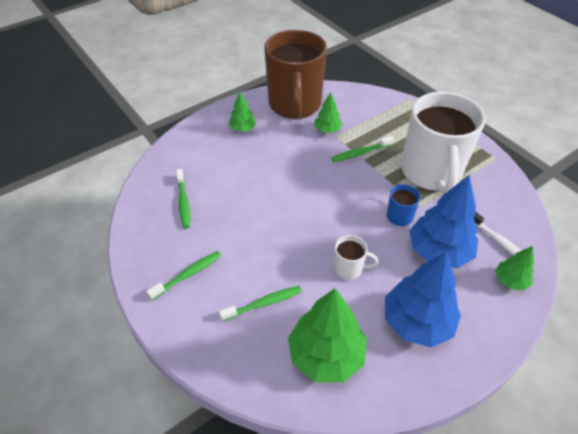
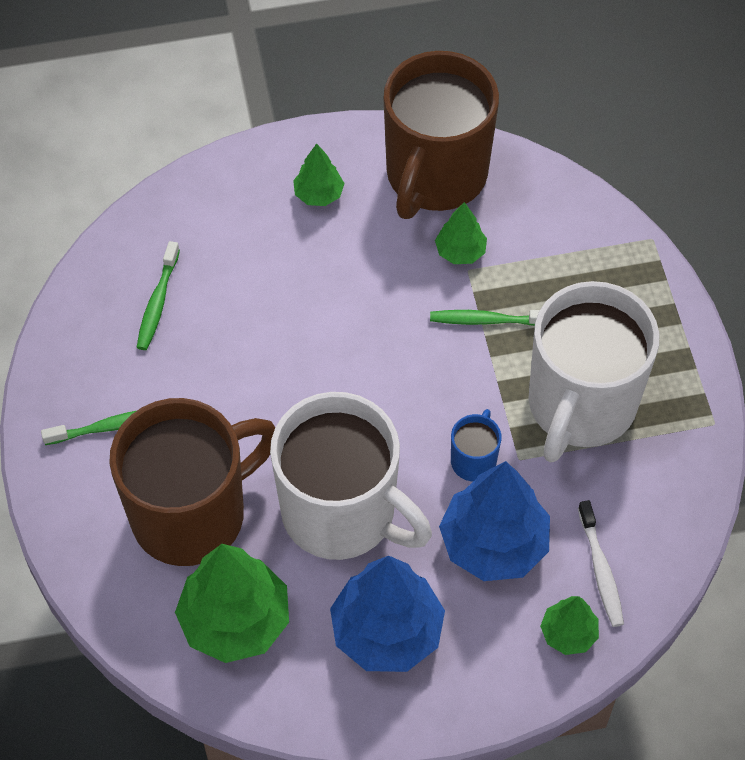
camera: 25 degrees right, 10 degrees up
green toothbrush [219,286,302,321] -> brown mug [109,398,275,566]
white mug [334,235,378,280] -> white mug [270,392,432,560], size x2.43

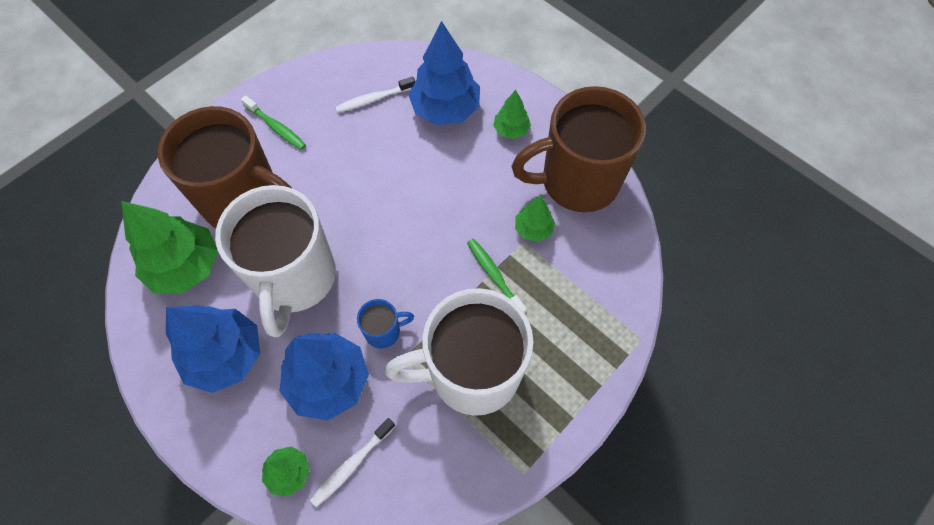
camera: 55 degrees right, 5 degrees up
green toothbrush [137,241,180,350] -> white toothbrush [335,77,415,113]
none -> blue tree [408,21,480,125]

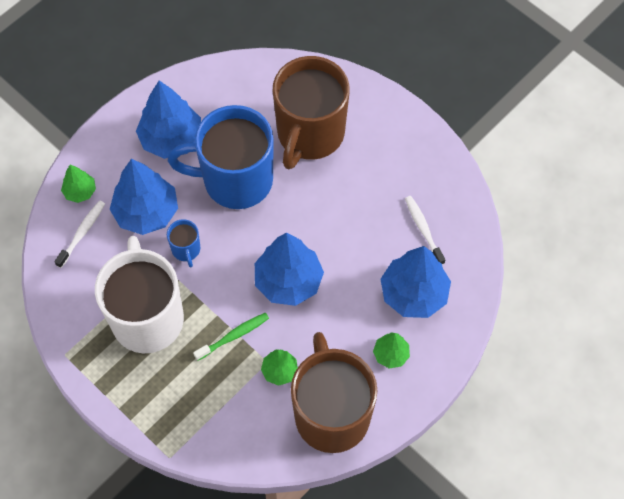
camera: 90 degrees right, 0 degrees up
green tree [121,201,218,294] -> none
white mug [215,185,336,337] -> blue mug [168,105,274,209]
green toothbrush [241,95,306,150] -> none
white toothbrush [310,418,395,507] -> white toothbrush turned 75 degrees clockwise [54,201,105,268]
none -> blue tree [255,233,324,306]

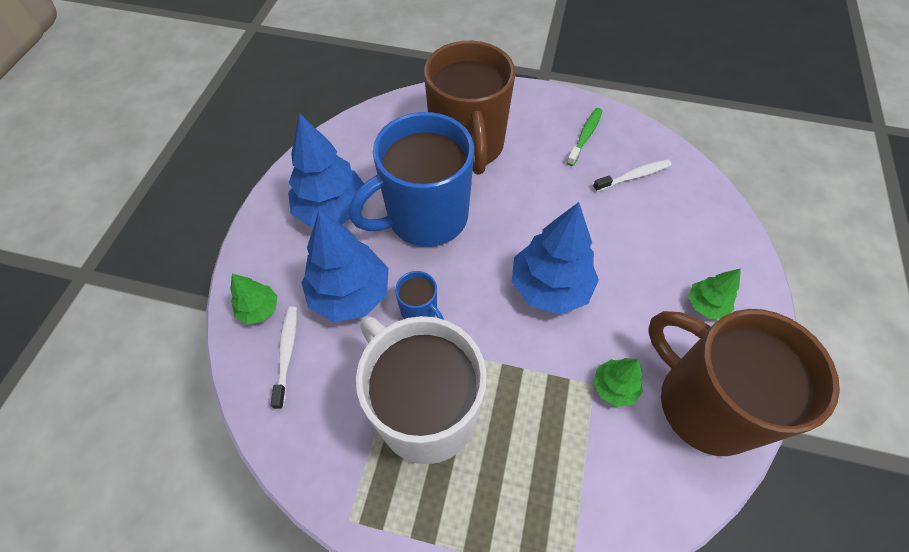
camera: 30 degrees left, 5 degrees down
green toothbrush [193,313,269,361] -> green toothbrush moved to [567,108,602,166]
blue tree [381,246,451,318] -> none
white toothbrush [405,196,445,265] -> white toothbrush turned 120 degrees clockwise [593,159,672,192]

